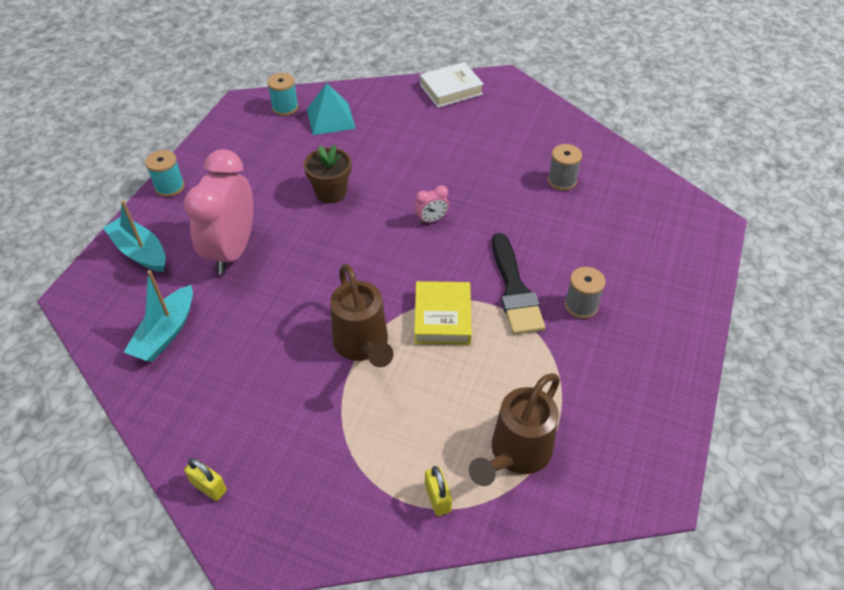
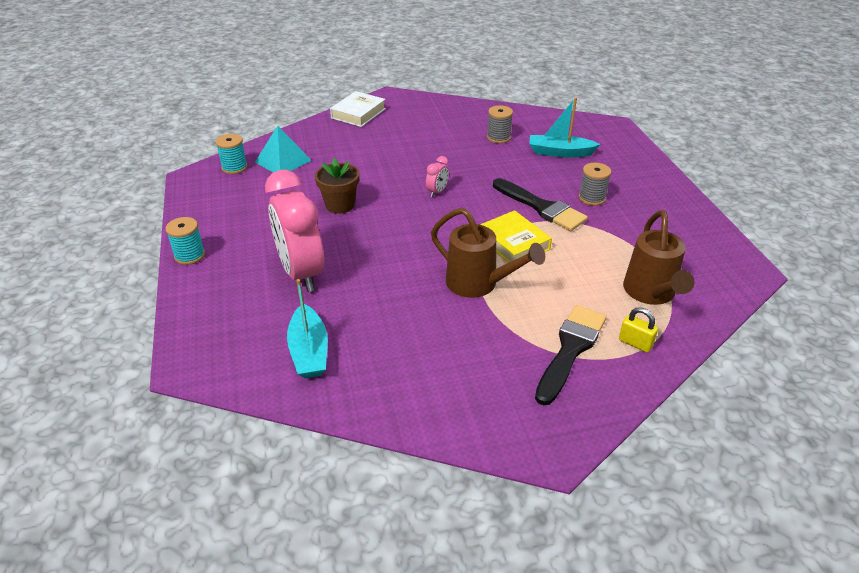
camera: 35 degrees left, 10 degrees down
turquoise boat [103,200,166,272] -> turquoise boat moved to [529,97,600,158]
yellow padlock [184,458,227,501] -> none
none -> black brush [535,305,607,405]

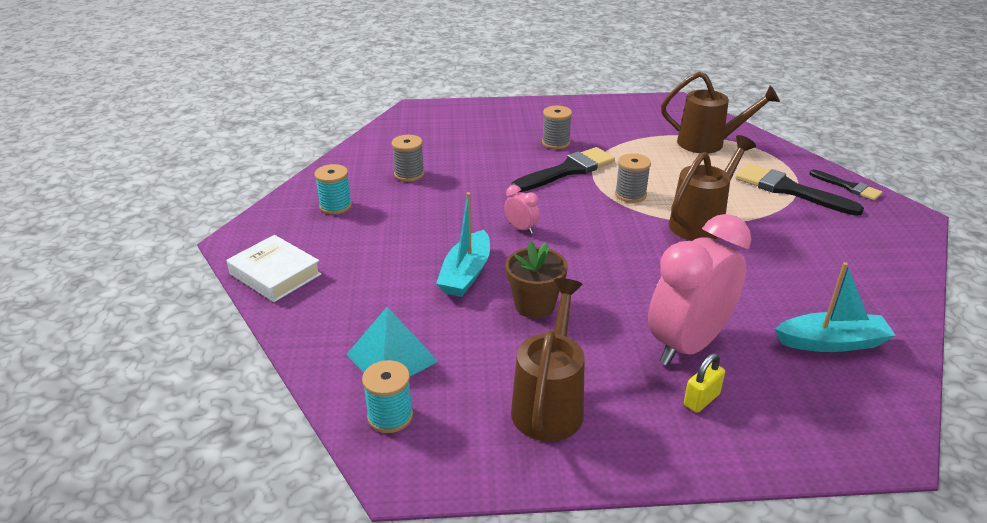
camera: 80 degrees left, 5 degrees down
turquoise spool [165,217,205,265] -> turquoise spool moved to [314,164,352,215]
pink clock [265,170,324,292] -> pink clock turned 150 degrees clockwise [648,214,751,366]
yellow book [480,210,552,263] -> grey spool [615,153,651,203]
turquoise boat [529,97,600,158] -> turquoise boat moved to [436,192,490,297]
yellow padlock [619,307,658,353] -> yellow padlock moved to [684,353,725,413]
none -> brown watering can [511,278,585,442]
none -> black brush [809,170,883,200]

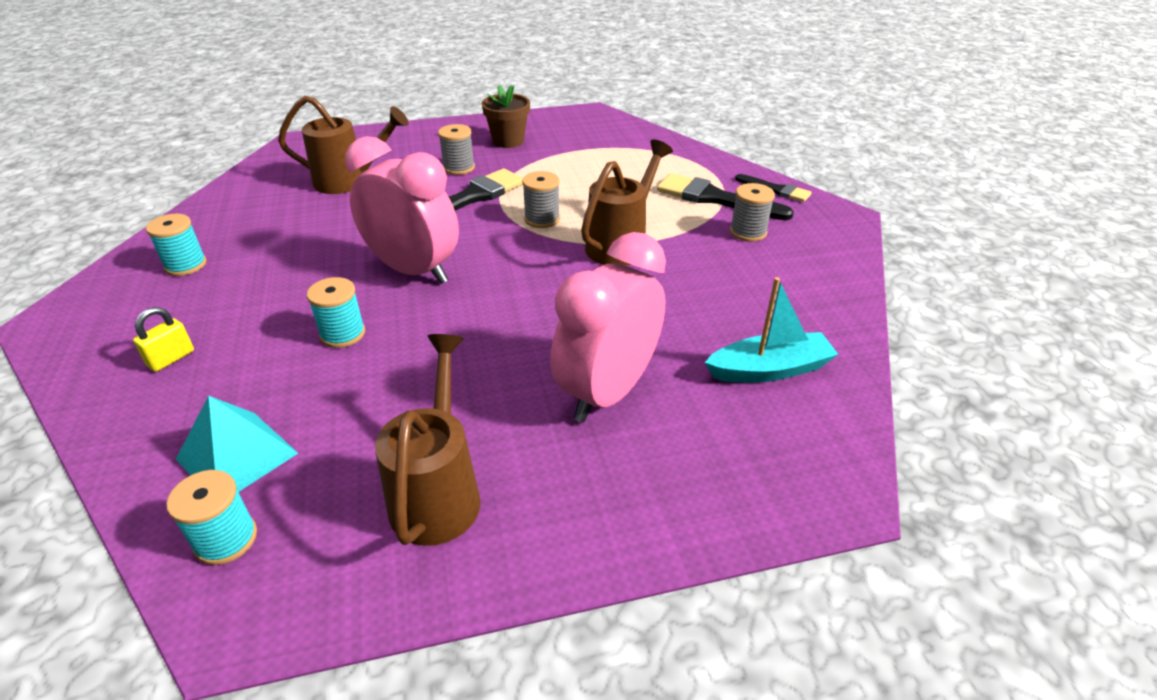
camera: 10 degrees left, 5 degrees up
white book [227,235,321,302] -> none
grey spool [391,135,424,182] -> grey spool moved to [730,183,775,242]
turquoise boat [436,192,490,297] -> turquoise spool [307,277,365,348]
pink clock [504,185,540,234] -> pink clock [345,136,459,284], size x2.47
brown flower pot [505,241,568,319] -> brown flower pot moved to [482,85,530,148]
brown watering can [661,72,780,153] -> brown watering can moved to [278,96,409,194]
yellow padlock [684,353,725,413] -> yellow padlock moved to [133,307,194,372]

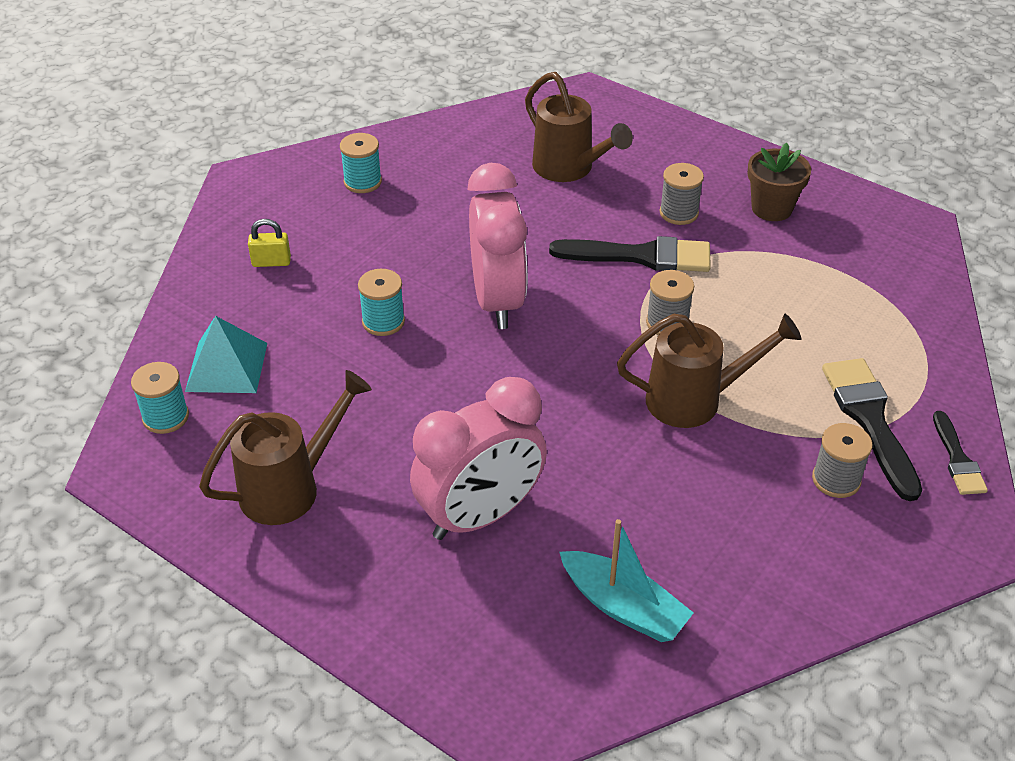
camera: 50 degrees right, 5 degrees up
pink clock [550,232,666,422] -> pink clock turned 150 degrees clockwise [410,377,547,540]

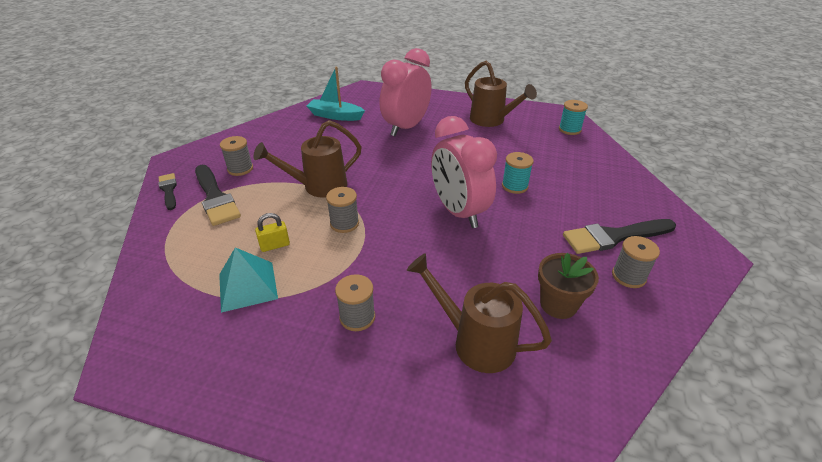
camera: 160 degrees right, 5 degrees down
turquoise pyramid [185,316,267,393] -> turquoise pyramid moved to [219,247,278,313]
brown watering can [199,370,372,525] -> brown watering can turned 75 degrees counterclockwise [465,61,537,127]
yellow padlock [248,219,291,267] -> yellow padlock moved to [255,213,290,252]
turquoise spool [340,133,382,193] -> grey spool [612,236,660,288]
black brush [549,236,711,272] -> black brush moved to [563,219,676,254]
brown flower pot [748,143,811,221] -> brown flower pot moved to [538,253,599,319]

